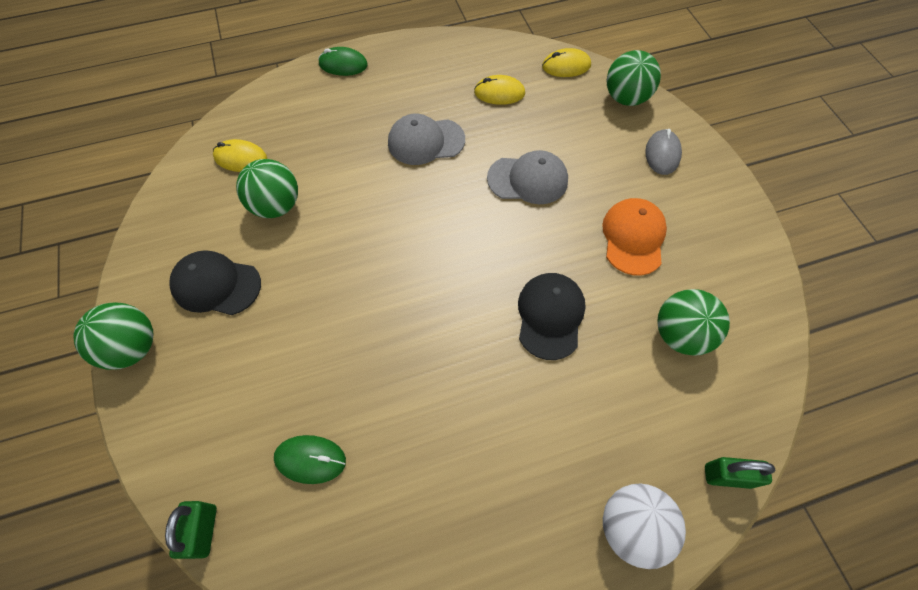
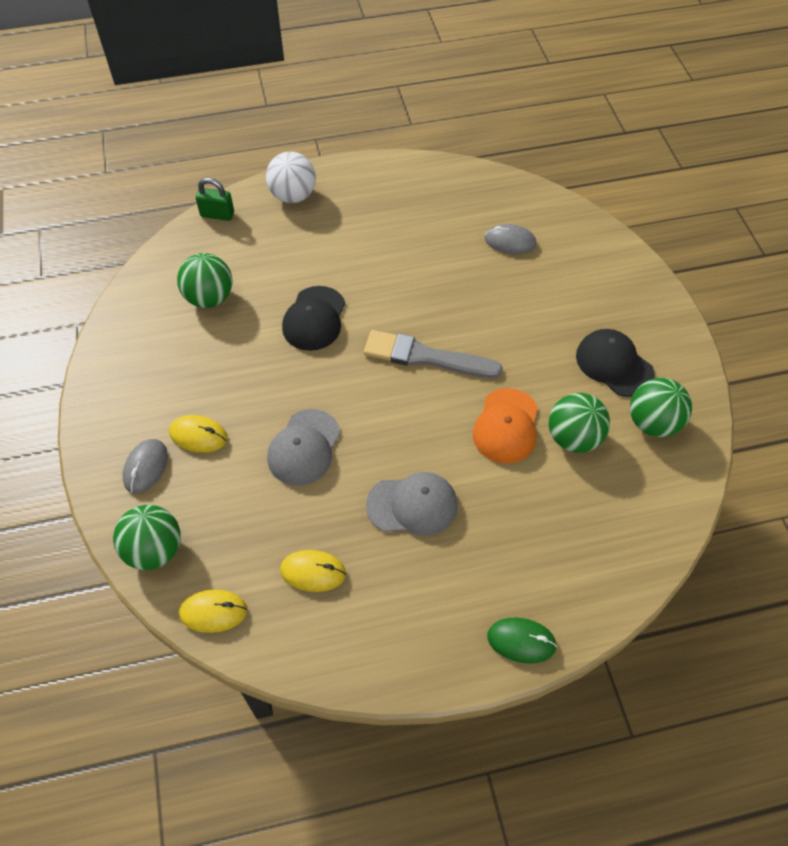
camera: 175 degrees left, 5 degrees down
green ball [74,302,153,370] -> green ball moved to [630,378,692,437]
green padlock [165,501,217,559] -> none
black cap [169,250,261,315] -> black cap turned 150 degrees counterclockwise [576,329,655,397]
yellow mouse [213,139,267,172] -> yellow mouse moved to [169,415,227,453]
green mouse [274,435,346,484] -> grey mouse [485,224,537,254]
grey cap [487,150,568,204] -> grey cap turned 75 degrees counterclockwise [267,409,341,486]
orange cap [602,198,667,276] -> orange cap moved to [473,388,538,464]
none -> grey brush [364,330,503,378]

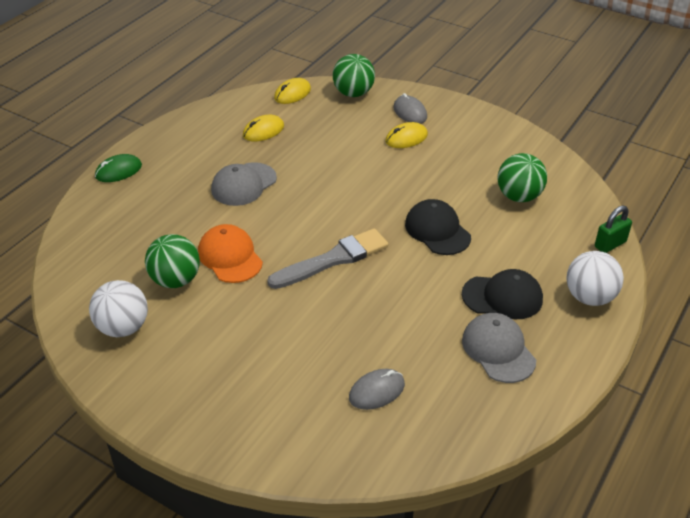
camera: 135 degrees right, 15 degrees down
grey cap [267,409,341,486] -> grey cap moved to [462,313,536,383]
black cap [576,329,655,397] -> black cap moved to [462,269,543,319]
green ball [630,378,692,437] -> white ball [89,280,148,337]

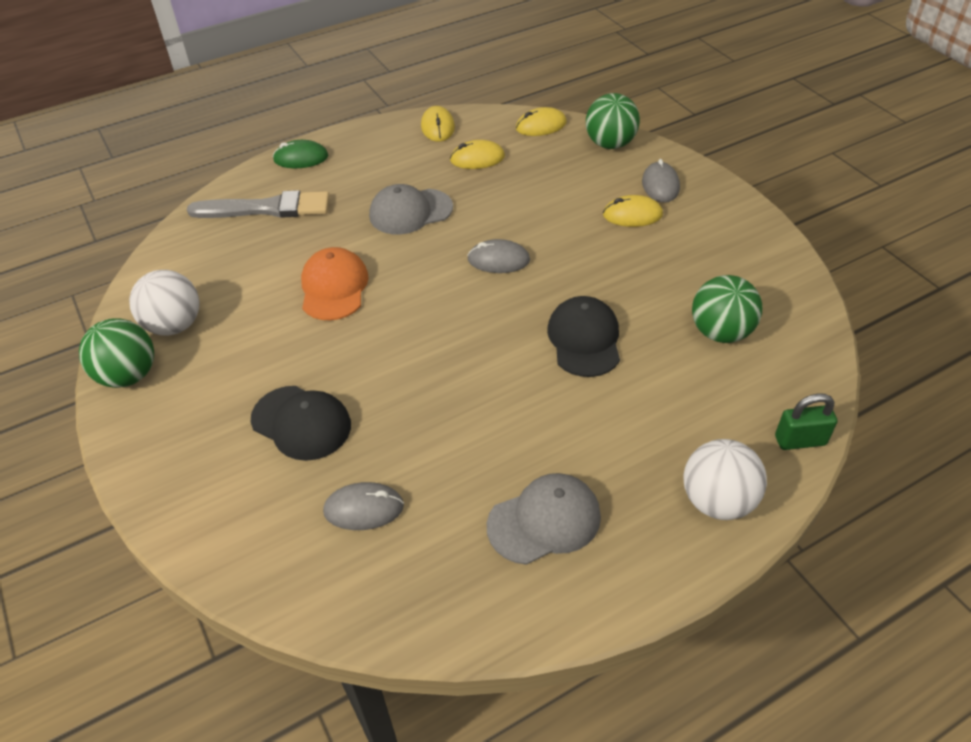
camera: 30 degrees right, 5 degrees up
green ball [145,234,200,288] -> green ball moved to [79,318,154,388]
grey brush [267,228,389,289] -> grey brush moved to [187,190,330,218]
black cap [462,269,543,319] -> black cap moved to [251,386,351,461]
grey cap [462,313,536,383] -> grey cap turned 60 degrees clockwise [487,473,601,565]
none -> yellow mouse [421,106,455,142]
none -> grey mouse [467,239,530,273]

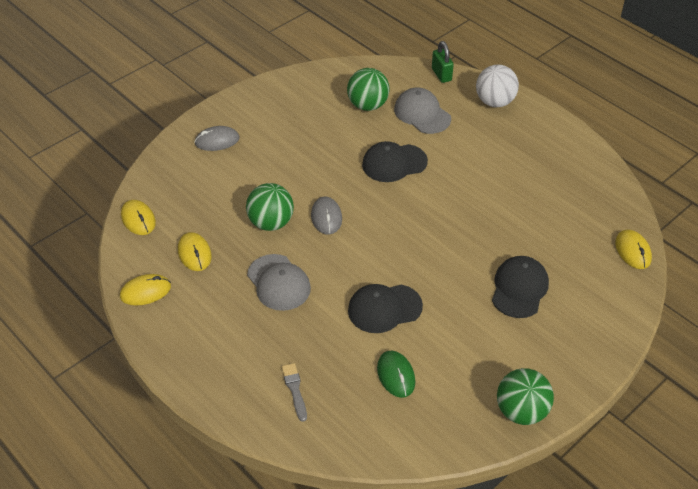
camera: 105 degrees left, 0 degrees up
white ball [129,270,199,336] -> none
grey brush [187,190,330,218] -> grey brush [282,363,307,422], size x0.50
green mouse [273,140,328,168] -> green mouse moved to [377,351,415,398]
orange cap [301,247,369,320] -> black cap [348,284,423,333]
grey mouse [323,482,404,530] -> none
grey cap [487,473,601,565] -> grey cap moved to [394,88,451,134]
green ball [586,93,640,149] -> green ball moved to [246,183,294,231]
yellow mouse [603,195,663,227] -> yellow mouse moved to [615,230,652,269]

